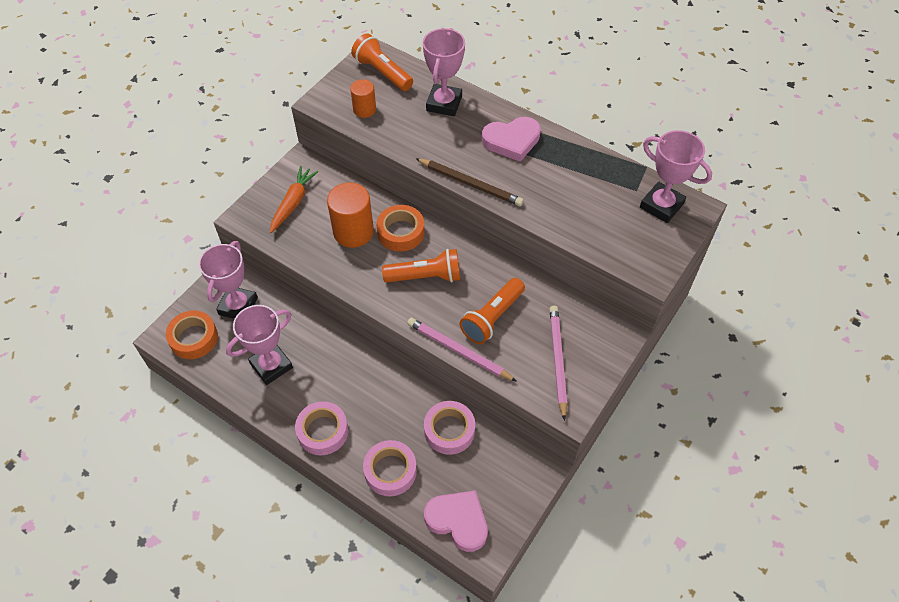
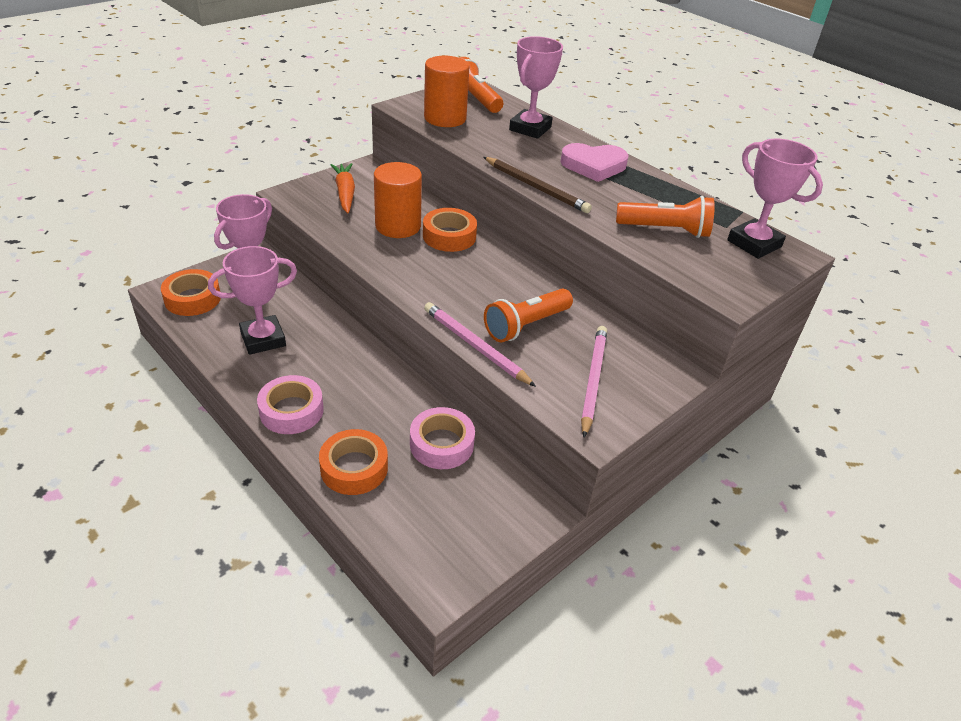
camera: 10 degrees right, 15 degrees down
orange carrot [270,166,318,233] -> orange carrot turned 45 degrees counterclockwise [331,163,355,213]
orange cylinder [350,79,376,118] -> orange cylinder [424,56,469,127], size x1.72
pink tape [363,440,417,496] -> orange tape [319,429,388,495]
orange flashlight [382,249,460,283] -> orange flashlight moved to [616,196,715,238]
pink heart [424,490,488,552] -> none

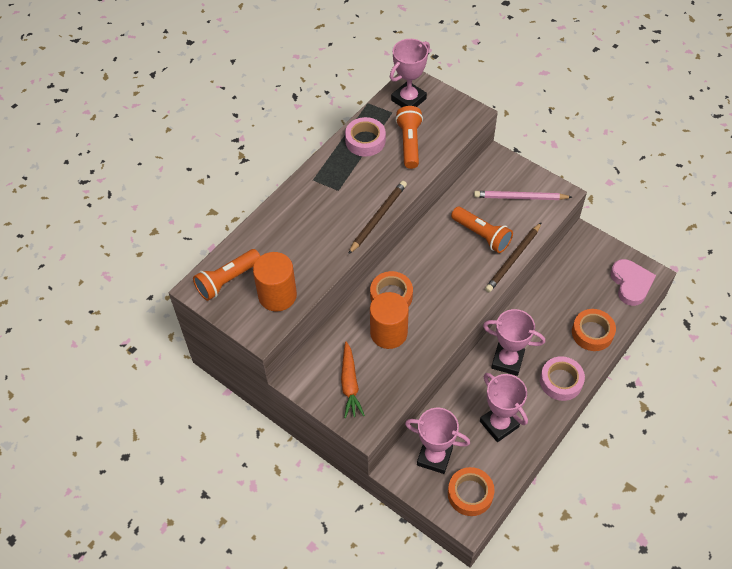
camera: 95 degrees left, 15 degrees up
orange carrot [331,163,355,213] -> orange carrot turned 75 degrees counterclockwise [341,341,365,418]
pink tape [410,407,475,469] -> pink tape moved to [345,117,386,157]
pink pencil [424,302,536,387] -> brown pencil [485,222,542,292]
pink trophy [509,36,563,139] -> pink trophy moved to [483,309,545,376]
pink heart [561,143,628,182] -> pink heart moved to [610,259,656,306]

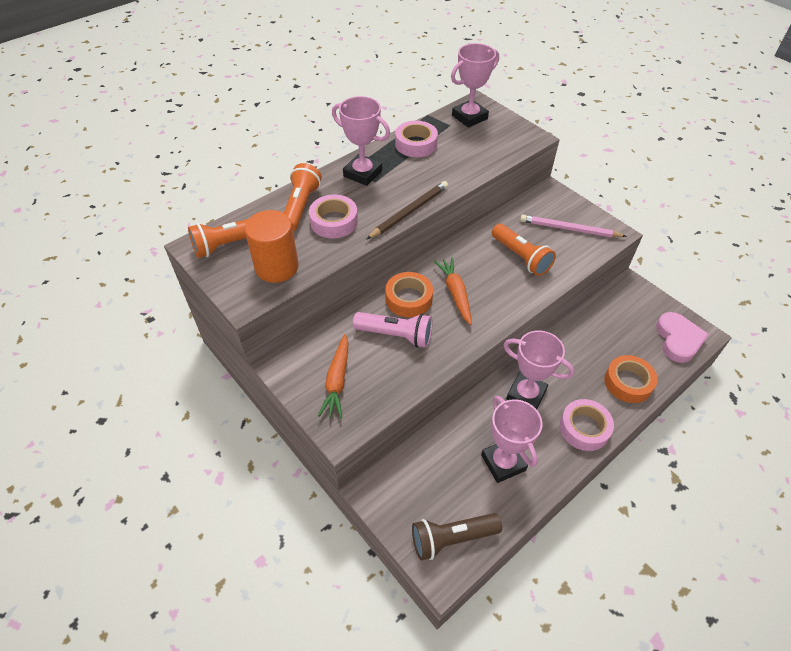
camera: 10 degrees right, 5 degrees down
orange cylinder [370,292,409,349] -> pink flashlight [353,312,432,348]
orange flashlight [395,106,423,169] -> orange flashlight moved to [284,163,322,232]
pink trophy [405,408,470,474] -> pink trophy moved to [332,96,390,186]
orange tape [448,467,495,516] -> brown flashlight [412,513,502,561]
brown pencil [485,222,542,292] -> none
none -> pink tape [309,195,358,238]
none -> orange carrot [434,257,472,325]

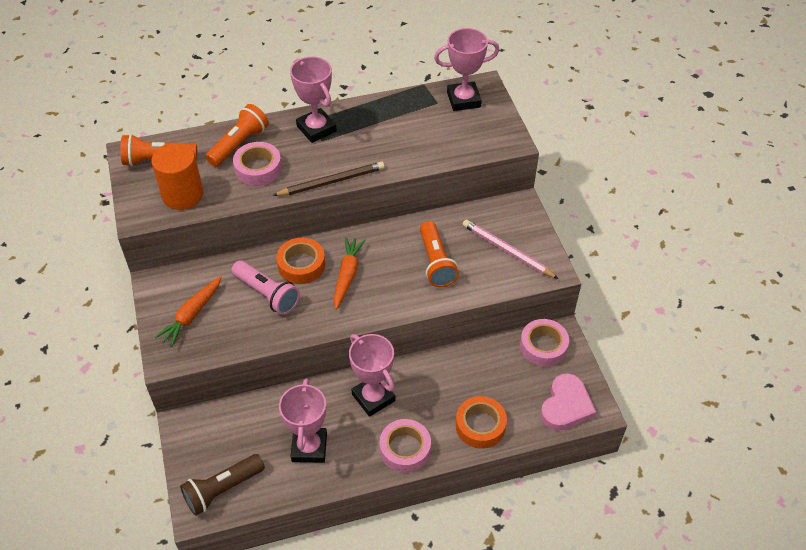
camera: 25 degrees right, 0 degrees up
pink tape [395,121,438,157] -> pink tape moved to [520,319,569,367]
brown flashlight [412,513,502,561] -> brown flashlight turned 45 degrees counterclockwise [180,454,265,516]

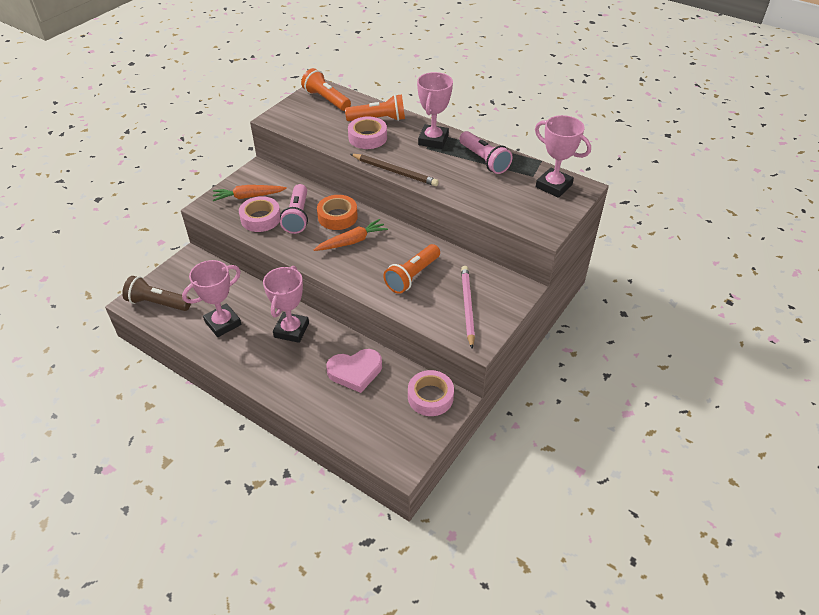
camera: 50 degrees right, 5 degrees down
orange cylinder [151,143,203,210] -> none
pink tape [380,419,431,473] -> pink tape moved to [239,196,280,232]
orange tape [456,396,507,449] -> none
pink heart [540,373,596,431] -> pink heart moved to [326,349,382,393]
none -> pink flashlight [459,131,513,174]

